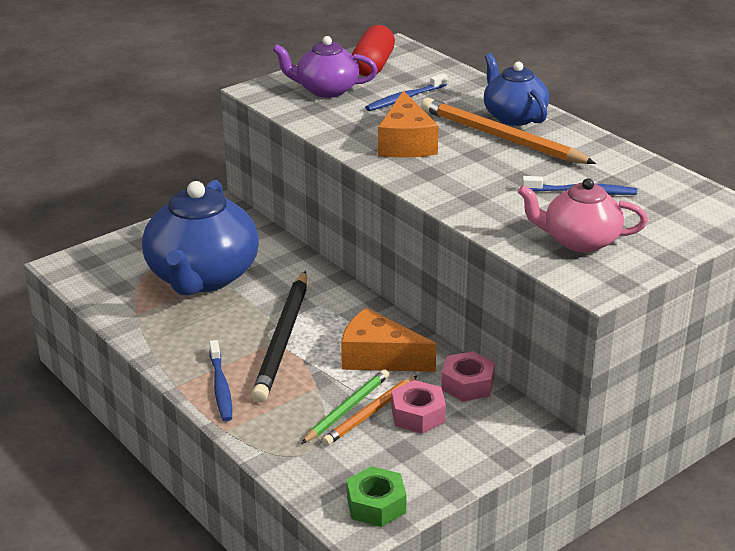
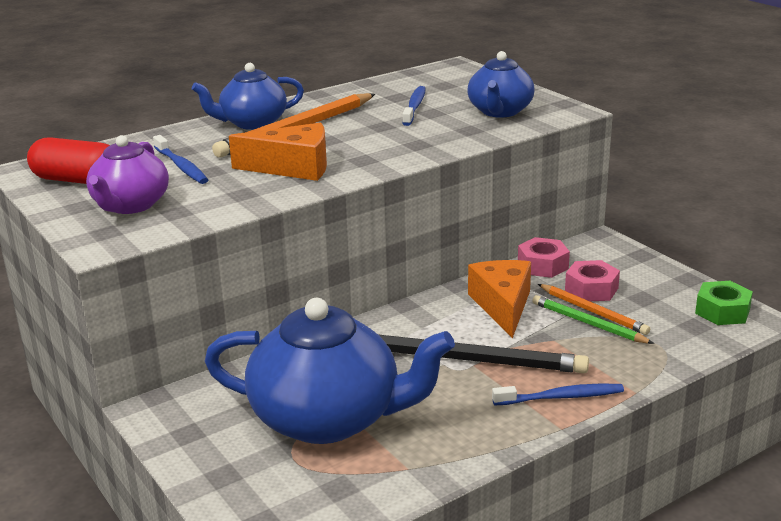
camera: 85 degrees left, 5 degrees down
orange cheese [341,308,437,372] -> orange cheese turned 150 degrees clockwise [468,260,531,338]
pink teapot [518,178,648,253] -> blue teapot [467,51,534,118]

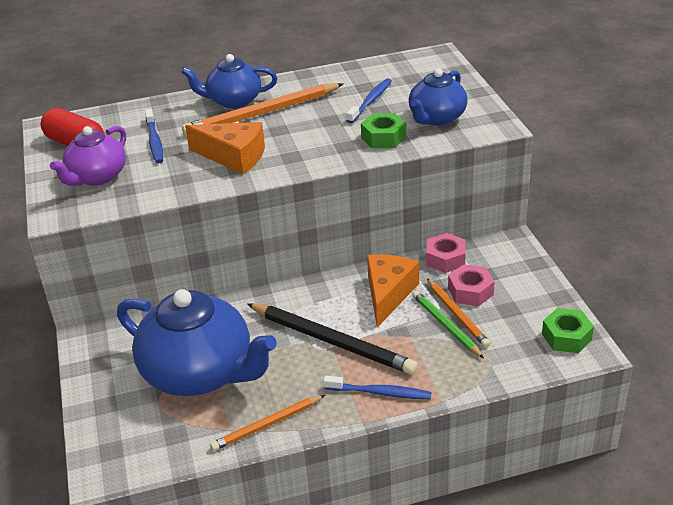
camera: 20 degrees right, 10 degrees up
none -> orange pencil [210,395,325,451]
none -> green nut [361,113,406,148]

